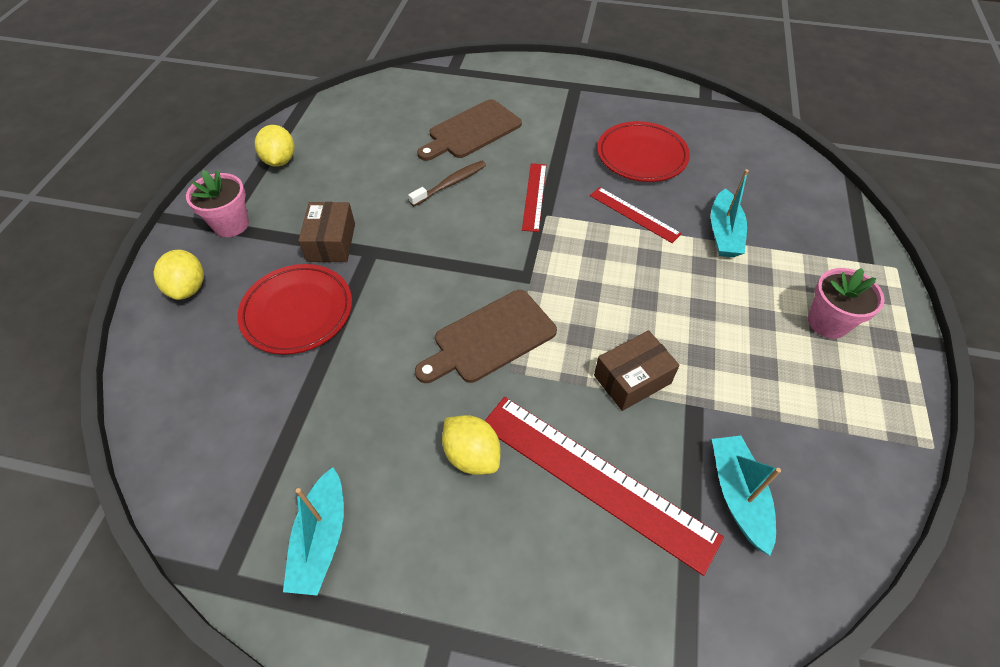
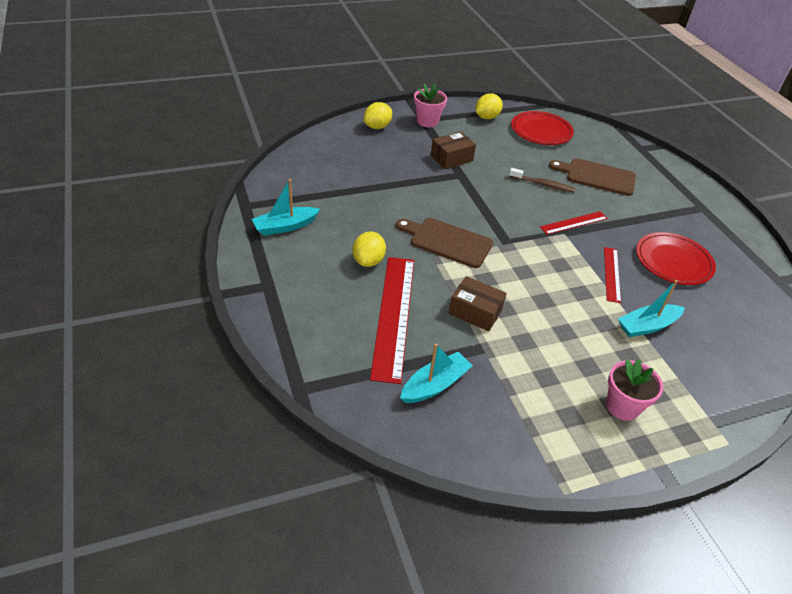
camera: 55 degrees right, 10 degrees down
red plate [237,264,352,354] -> red plate moved to [511,111,574,145]

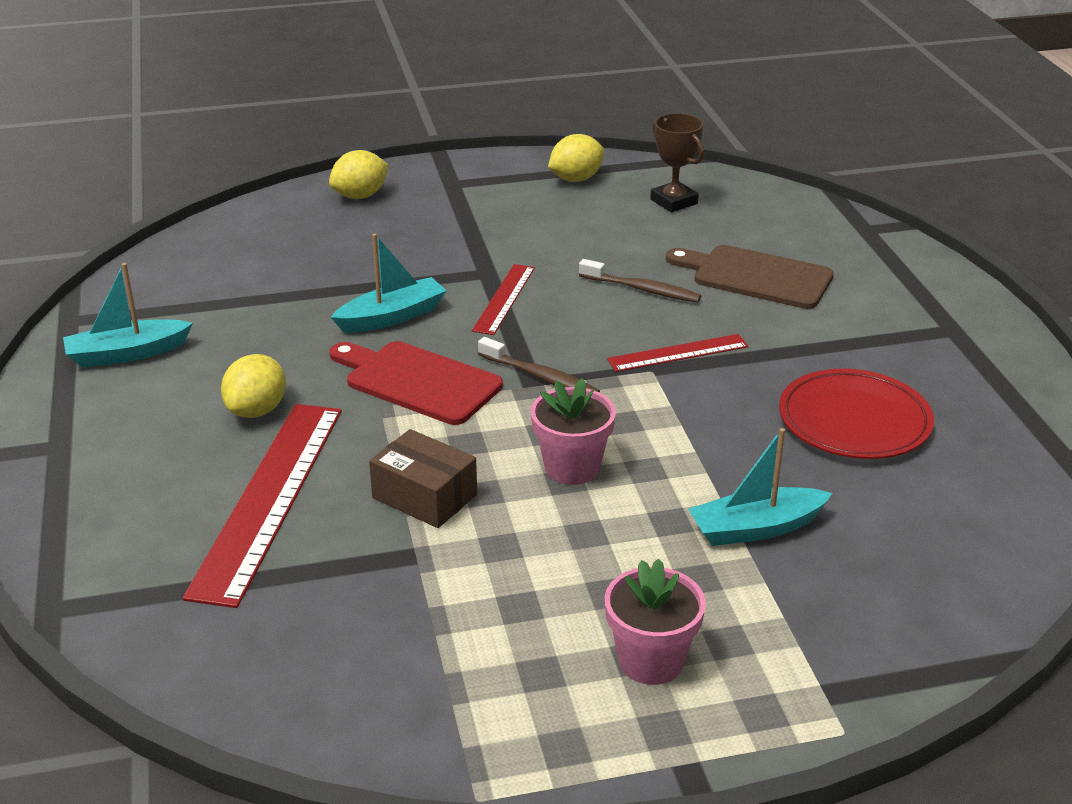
camera: 10 degrees right, 10 degrees down
brown cutting board [396,218,493,268] -> red cutting board [329,341,503,425]
turquoise boat [400,344,473,403] -> turquoise boat moved to [331,234,447,333]
pink flower pot [414,83,447,127] -> pink flower pot moved to [531,378,616,485]
brown box [431,132,476,169] -> none
red plate [511,111,574,145] -> brown trophy [650,113,704,212]
red ruler [604,247,621,303] -> red ruler moved to [472,264,535,335]
none -> brown toothbrush [478,337,600,393]

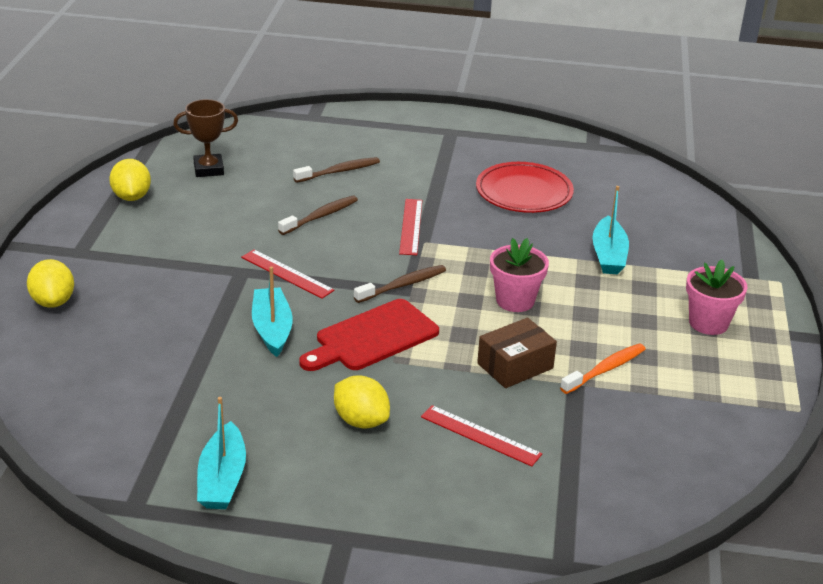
camera: 70 degrees left, 0 degrees up
red ruler [182,404,342,608] -> red ruler [421,405,542,467], size x0.52
brown cutting board [666,245,834,309] -> brown toothbrush [293,157,380,183]
none -> orange toothbrush [560,343,646,394]

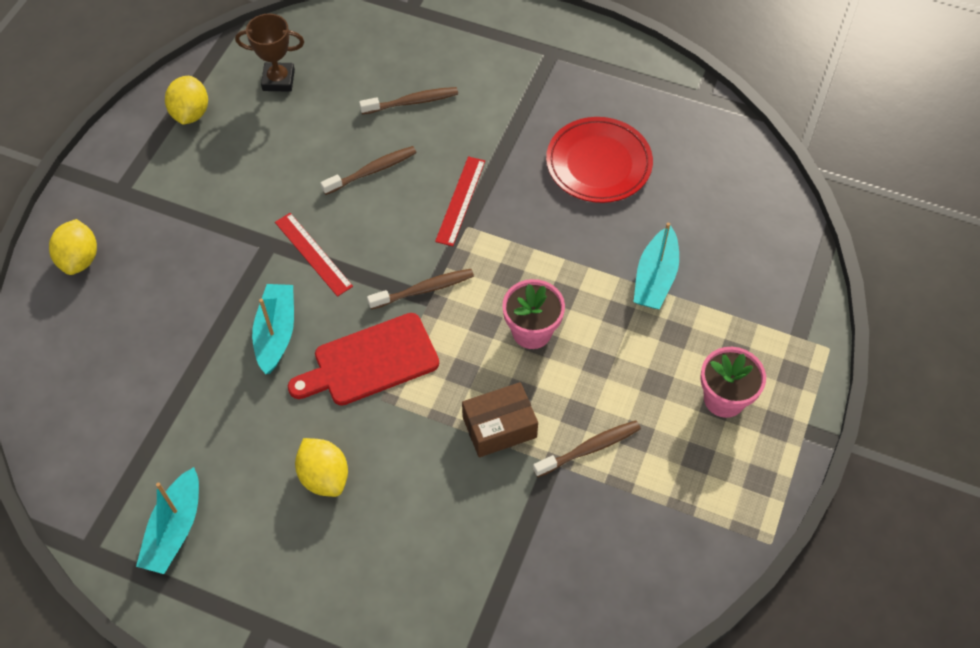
camera: 15 degrees right, 25 degrees up
red ruler [421,405,542,467] -> none
orange toothbrush [560,343,646,394] -> brown toothbrush [533,420,641,477]

